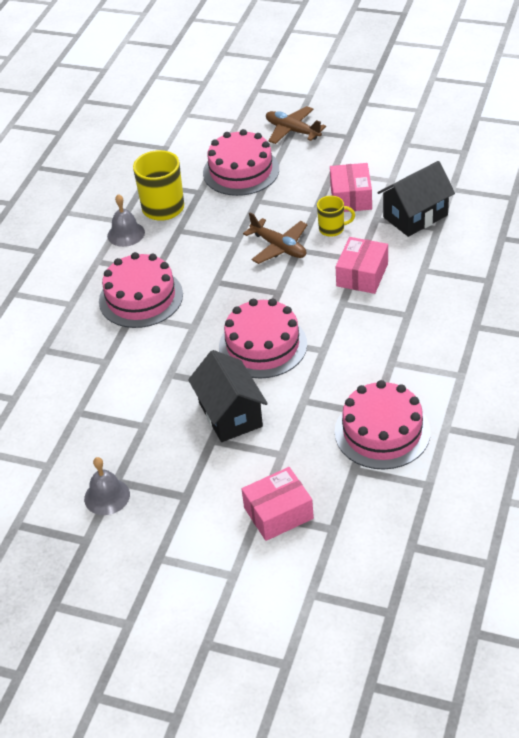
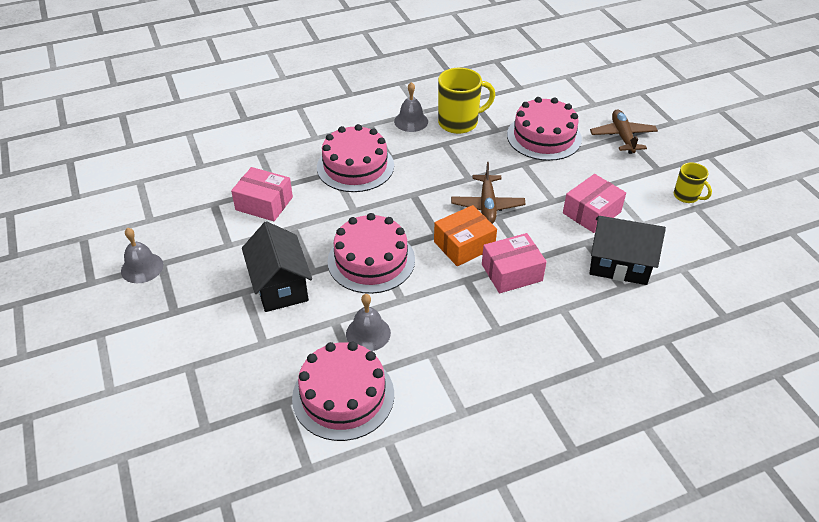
camera: 45 degrees right, 0 degrees up
black house [188,350,268,442] -> black house turned 45 degrees counterclockwise [242,221,312,312]
pink box [242,467,314,541] -> pink box moved to [231,167,293,221]
yellow mug [317,196,355,237] -> yellow mug moved to [674,162,712,203]
none -> grey bell [346,294,391,351]
none -> orange box [434,205,497,266]

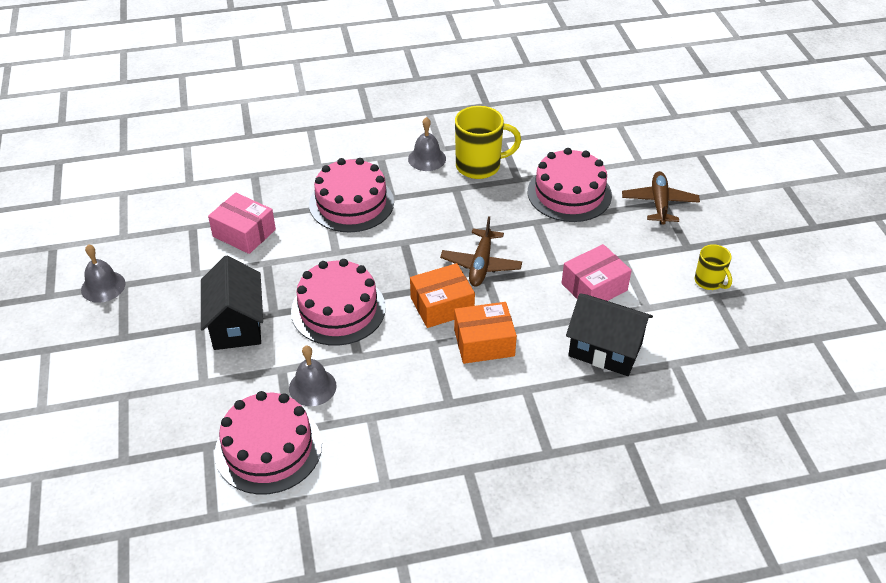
camera: 10 degrees right, 0 degrees up
pink box [482,233,547,294] -> orange box [454,302,517,364]

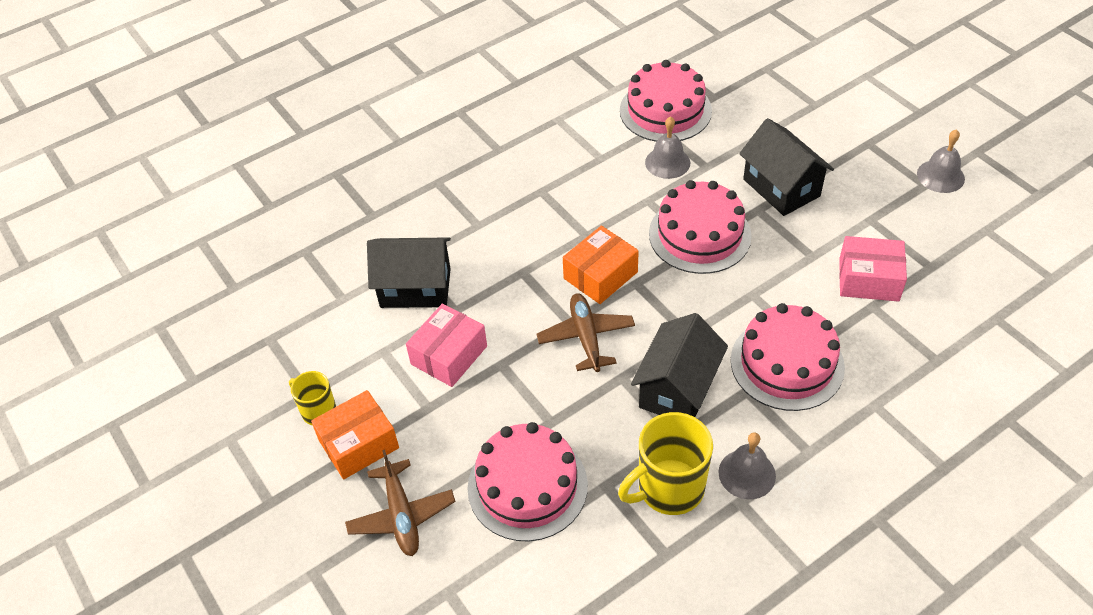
camera: 160 degrees right, 5 degrees up
orange box [454,302,517,364] -> orange box moved to [311,390,399,479]
none -> black house [631,313,728,417]

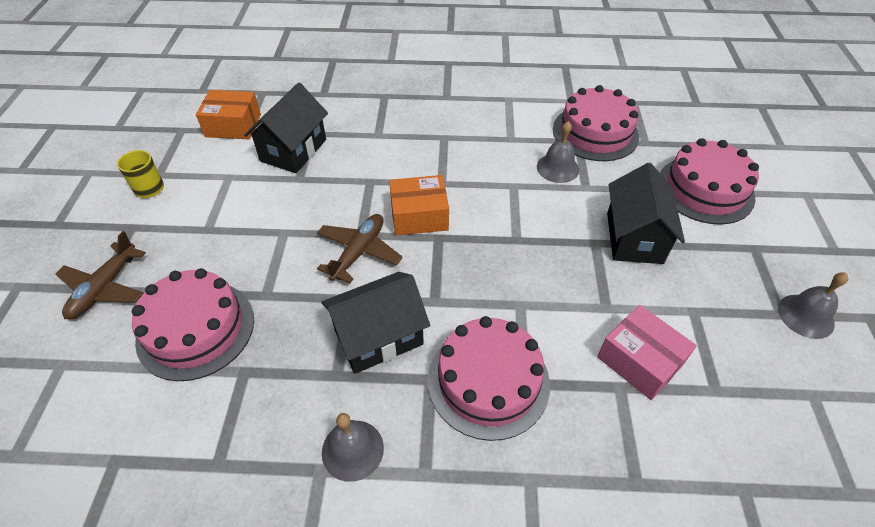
camera: 35 degrees right, 0 degrees up
orange box [311,390,399,479] -> orange box moved to [196,90,261,139]
black house [367,237,451,308] -> black house turned 75 degrees clockwise [244,83,328,173]
pink box [406,303,487,387] -> none
yellow mug [618,412,713,515] -> none
pink cake [649,180,752,274] -> pink cake moved to [660,138,759,224]

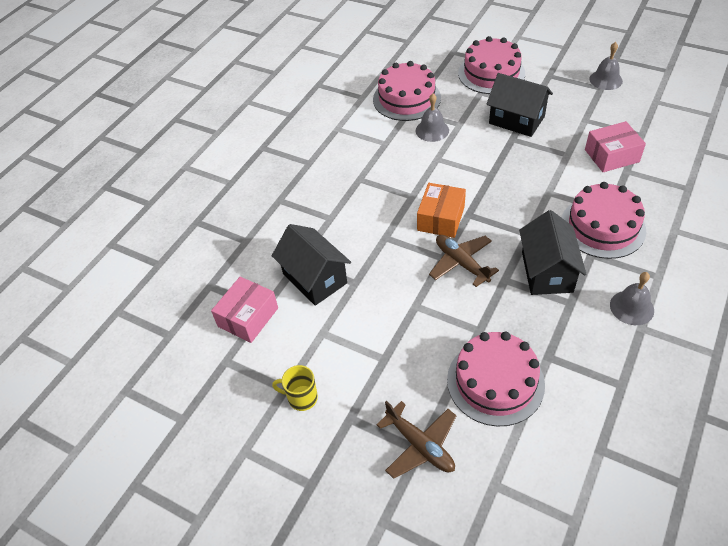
camera: 60 degrees left, 0 degrees up
orange box [196,90,261,139] -> pink box [211,277,278,343]

